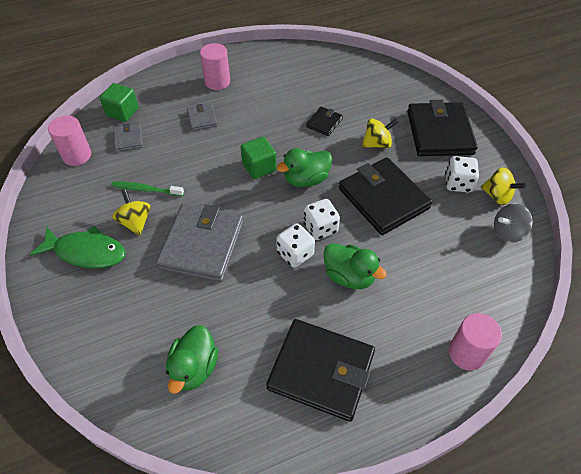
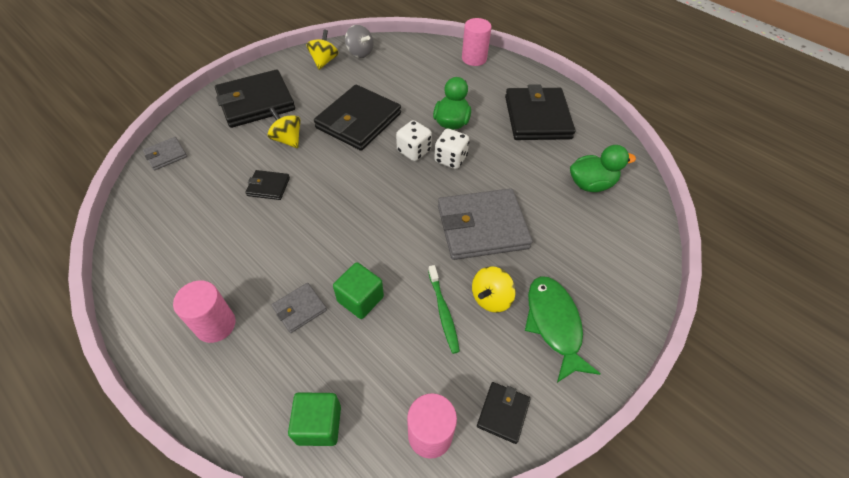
camera: 115 degrees left, 0 degrees up
grey wallet [114,123,143,152] -> grey wallet moved to [143,137,187,170]
green cube [240,137,277,179] -> green cube moved to [333,262,384,319]
green duck [277,148,332,187] -> none
white dice [445,156,479,192] -> none
none -> black wallet [477,382,531,444]

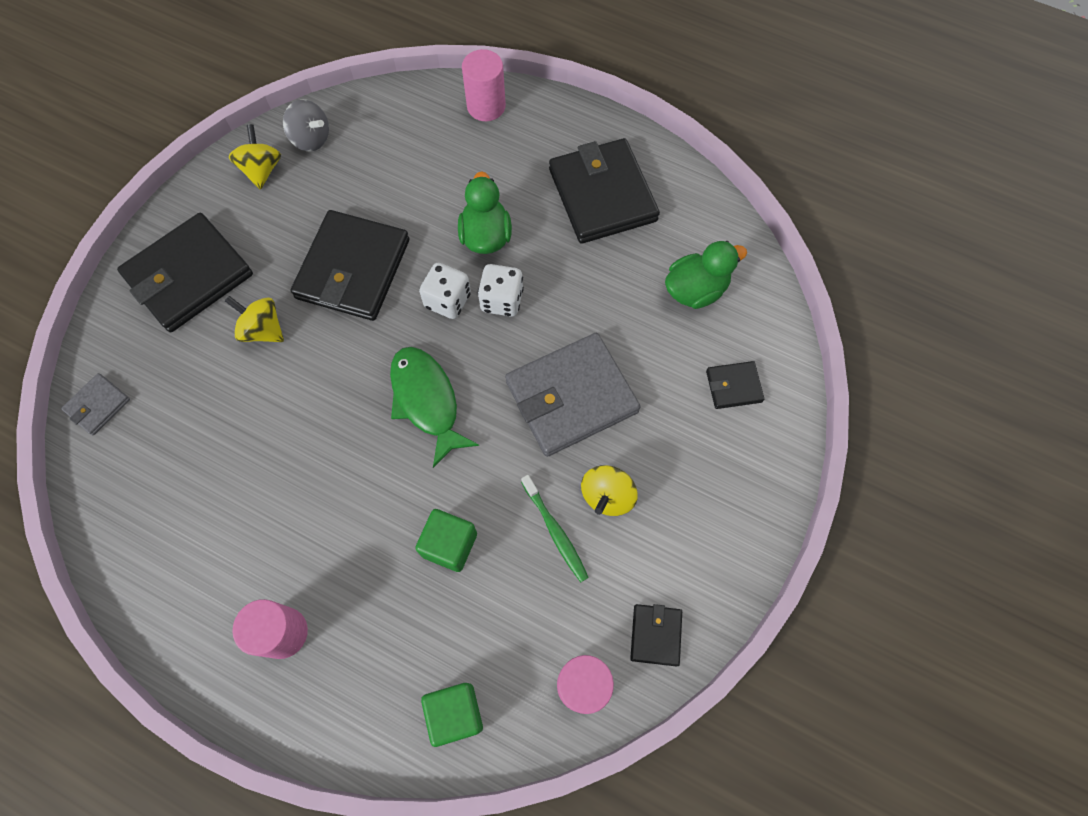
camera: 15 degrees left, 15 degrees up
black wallet [245,170,290,200] -> black wallet moved to [706,361,764,409]
grey wallet [272,283,327,333] -> none
green fish [525,276,601,383] -> green fish moved to [390,347,479,468]

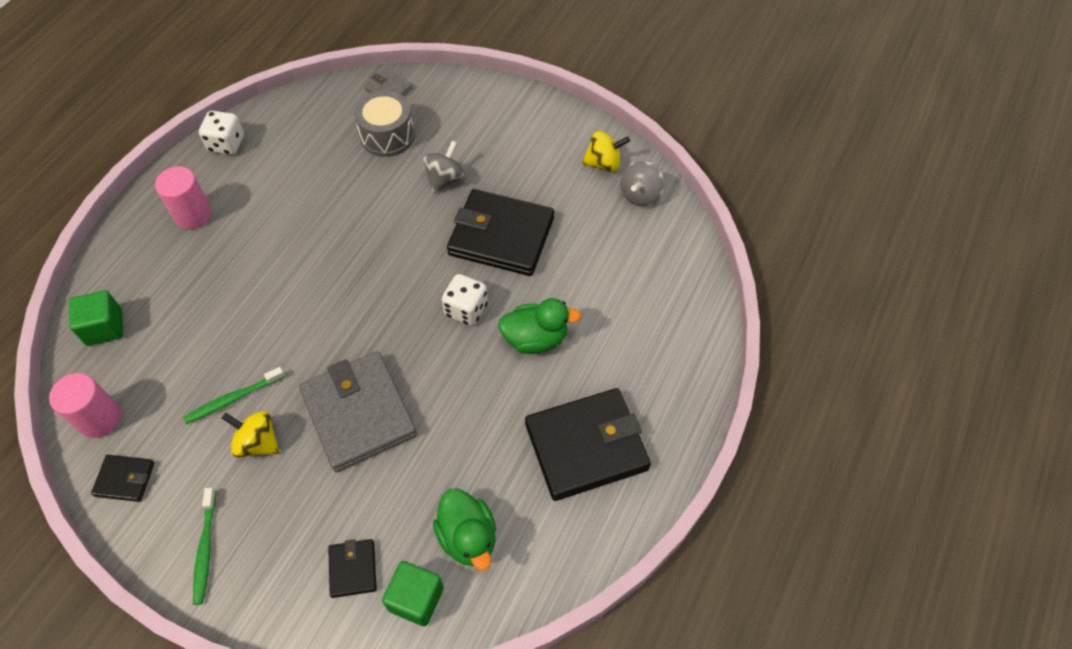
camera: 90 degrees right, 10 degrees down
black wallet [117,213,253,332] -> none
yellow spinning top [225,296,284,342] -> grey spinning top [423,141,465,193]
green fish [390,347,479,468] -> none
green cube [415,509,477,572] -> green cube moved to [382,561,444,626]
pink cylinder [462,49,506,121] -> none
white dice [477,264,524,317] -> white dice moved to [199,111,244,155]
none -> green toothbrush [193,488,216,605]
none -> grey drum [354,90,415,157]

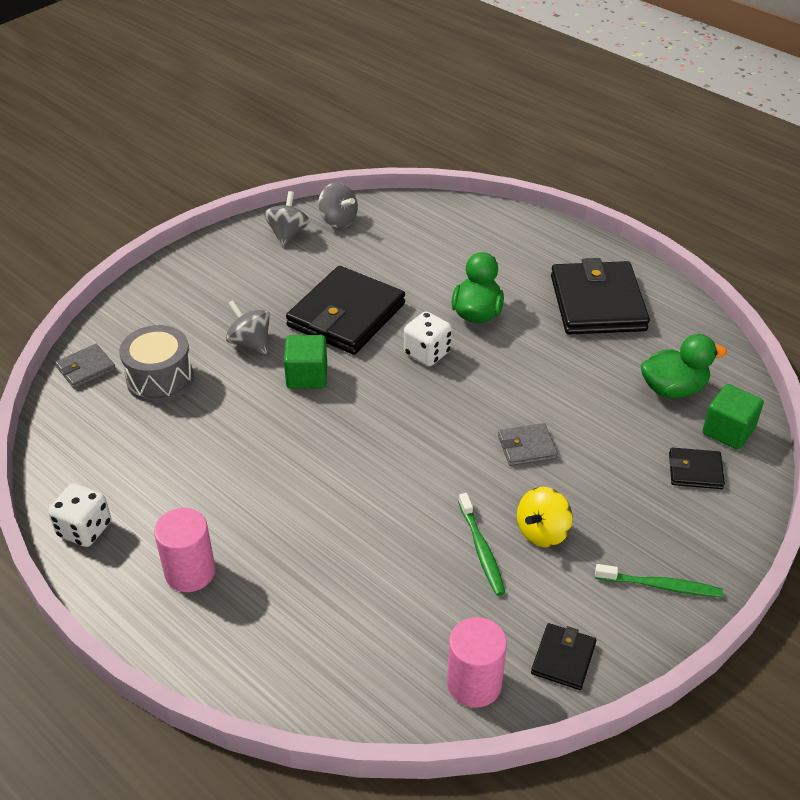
camera: 75 degrees left, 15 degrees down
green cube [69,290,123,346] -> green cube moved to [284,335,327,389]
grey wallet [299,351,417,472] -> grey wallet [498,423,558,466], size x0.47
yellow spinning top [582,131,630,172] -> grey spinning top [264,191,309,246]

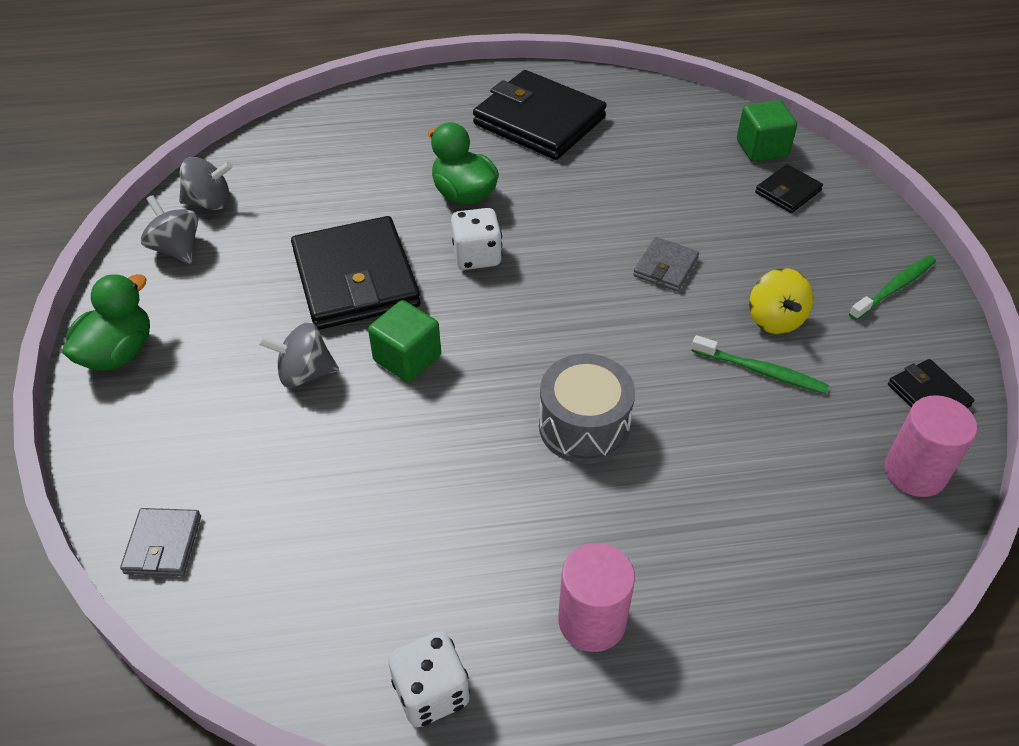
camera: 50 degrees left, 5 degrees up
grey drum [119,325,194,403] -> grey drum moved to [539,354,635,464]
green duck [641,334,727,398] -> green duck moved to [62,274,150,371]

